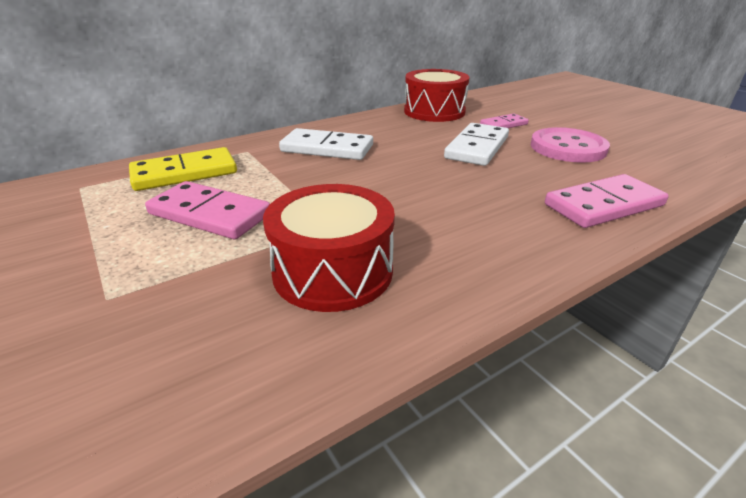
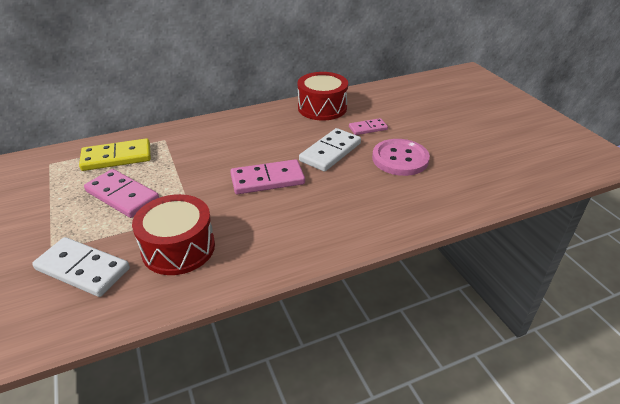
camera: 10 degrees right, 5 degrees up
white domino [279,128,373,160] -> white domino moved to [32,237,130,297]
pink domino [545,174,669,228] -> pink domino moved to [230,159,305,194]

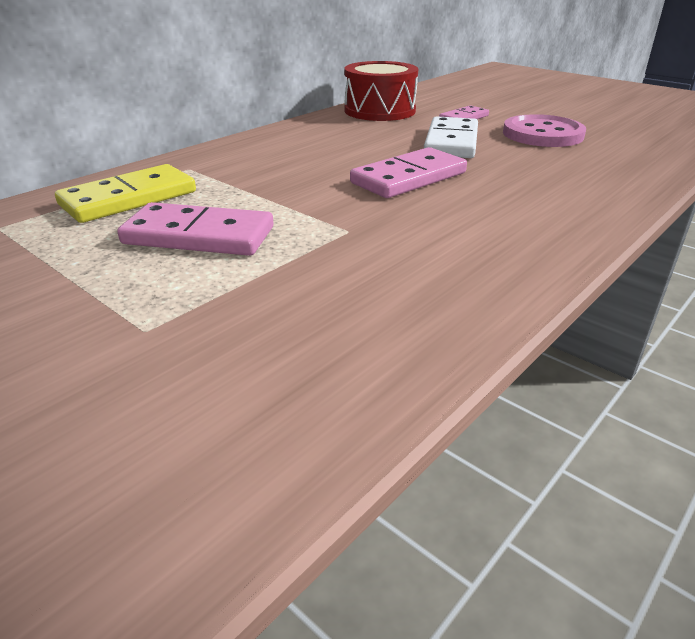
camera: 25 degrees left, 5 degrees down
white domino [32,237,130,297] -> none
red drum [132,194,215,275] -> none

